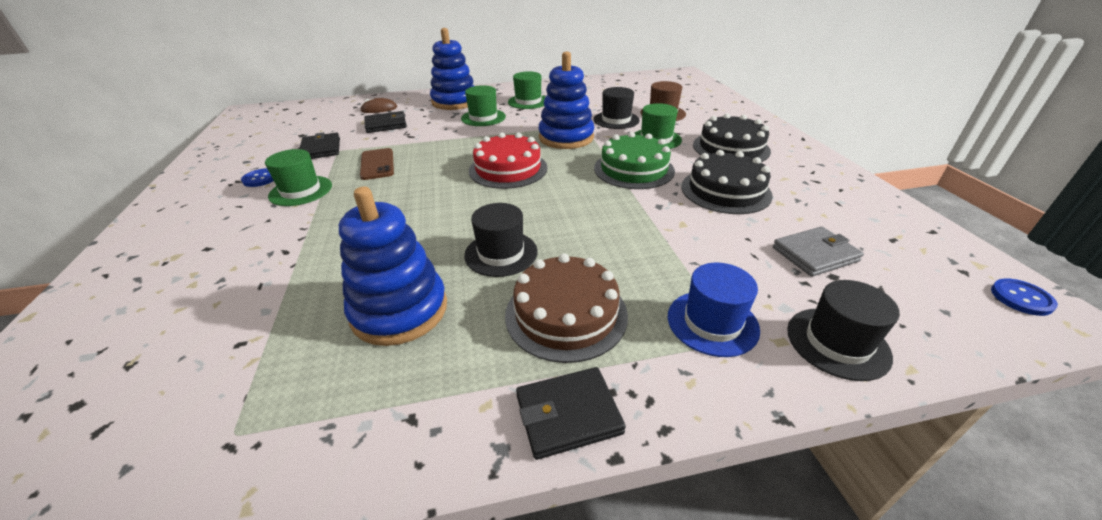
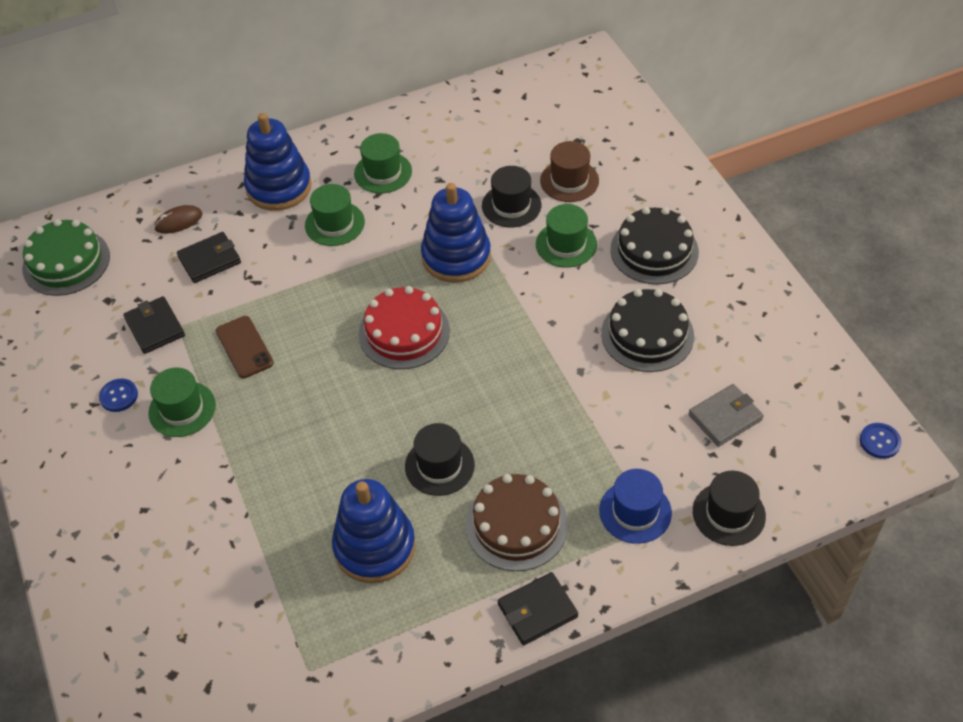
camera: 10 degrees left, 15 degrees up
green cake [594,132,675,189] -> green cake moved to [22,219,110,296]

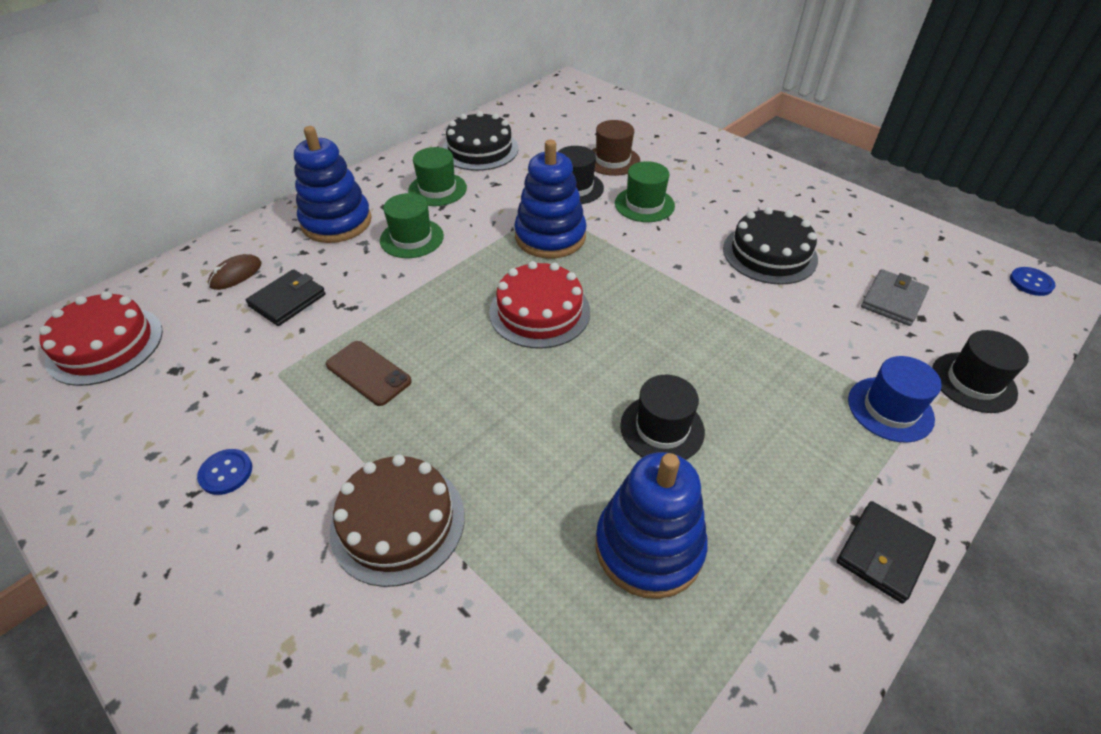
camera: 25 degrees left, 5 degrees down
green cake [22,219,110,296] -> red cake [39,291,163,386]
black wallet [123,296,185,354] -> none
green hat [148,367,216,437] -> none
brown cake [465,474,568,571] -> brown cake moved to [330,455,465,587]
black cake [610,207,699,284] -> black cake moved to [442,111,518,171]

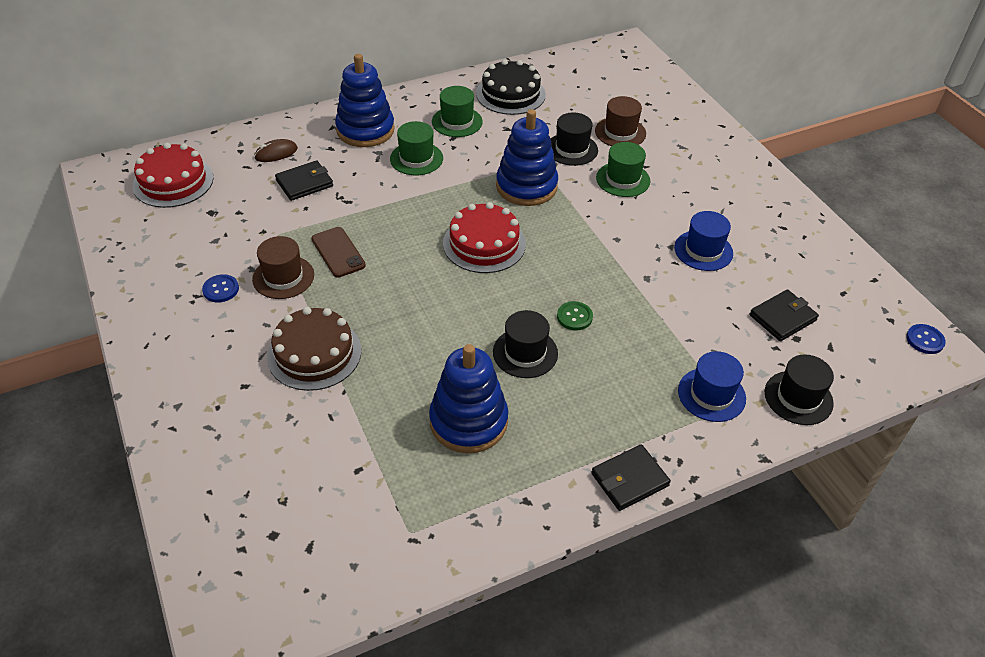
camera: 20 degrees right, 0 degrees up
black cake [723,207,818,285] -> blue hat [674,211,733,271]
grey wallet [861,269,929,326] -> black wallet [750,289,819,341]
none -> brown hat [252,236,314,299]
none -> green button [557,301,593,330]

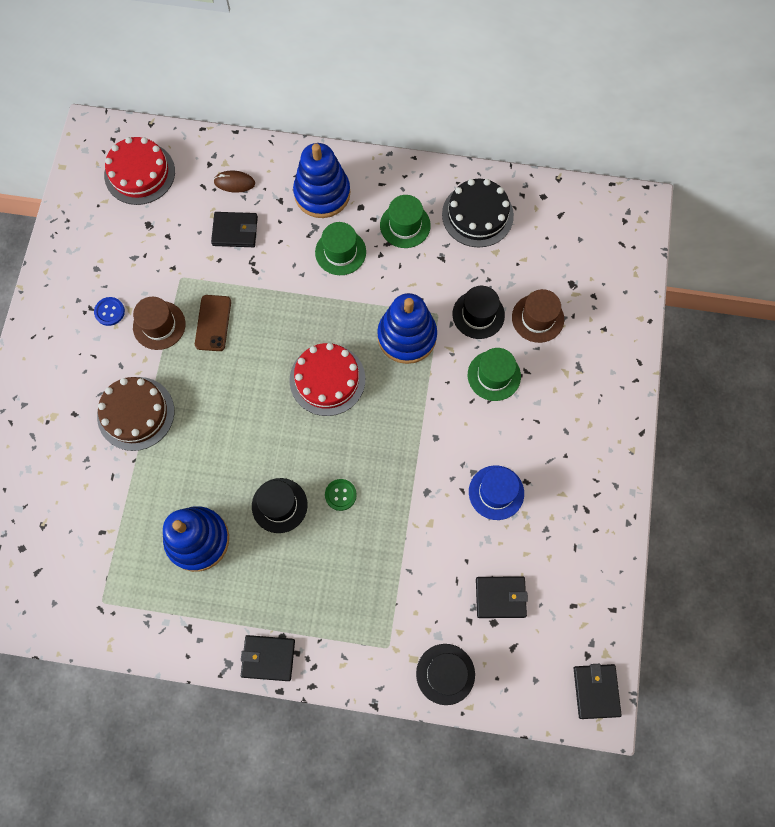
camera: 35 degrees right, 25 degrees up
blue hat [678,351,746,422] -> none
blue button [906,324,946,354] -> black wallet [574,664,622,719]

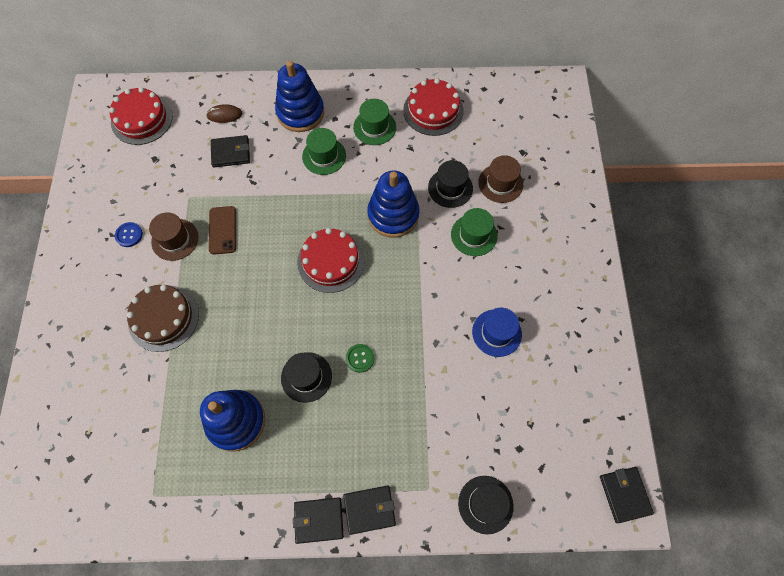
camera: 10 degrees left, 5 degrees down
black cake [442,179,514,247] -> red cake [403,78,464,136]
black wallet [476,576,528,618] -> black wallet moved to [343,485,396,535]

